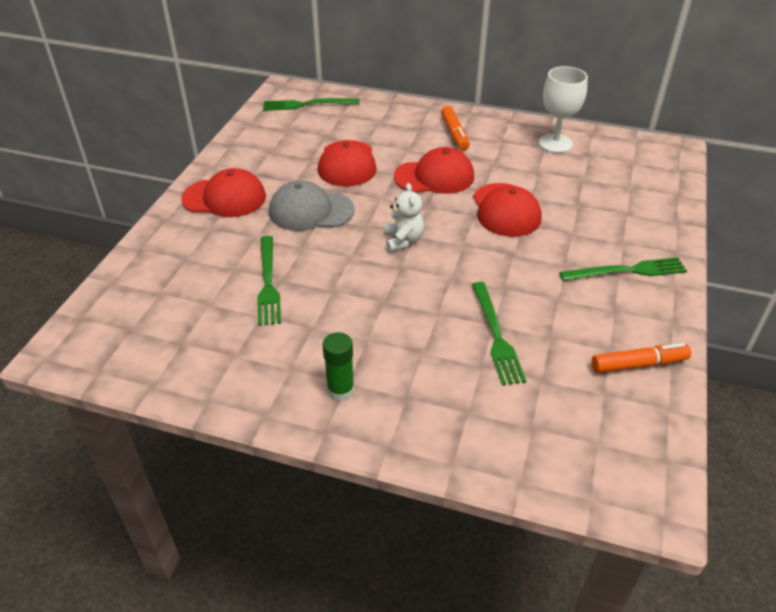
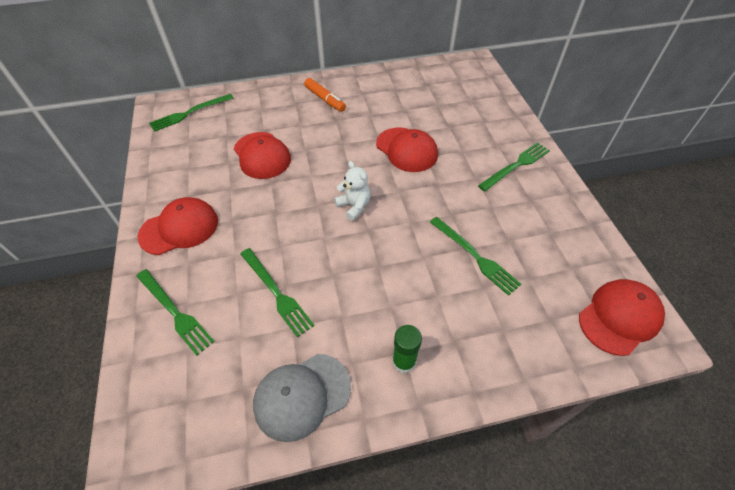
camera: 30 degrees left, 10 degrees up
grey cap [269,180,355,231] -> grey cap moved to [253,354,351,442]
red cap [394,147,474,194] -> red cap moved to [579,279,665,356]
white goblet [539,66,588,153] -> none
orange marker [592,343,691,373] -> none
none -> green fork [136,269,215,356]

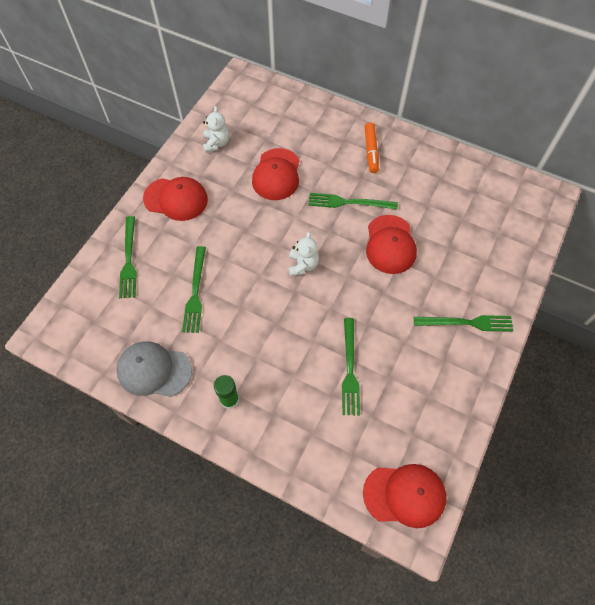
camera: 40 degrees right, 10 degrees up
green fork [149,94,234,132] -> green fork moved to [308,193,398,209]
none -> white teddy bear [203,106,229,153]

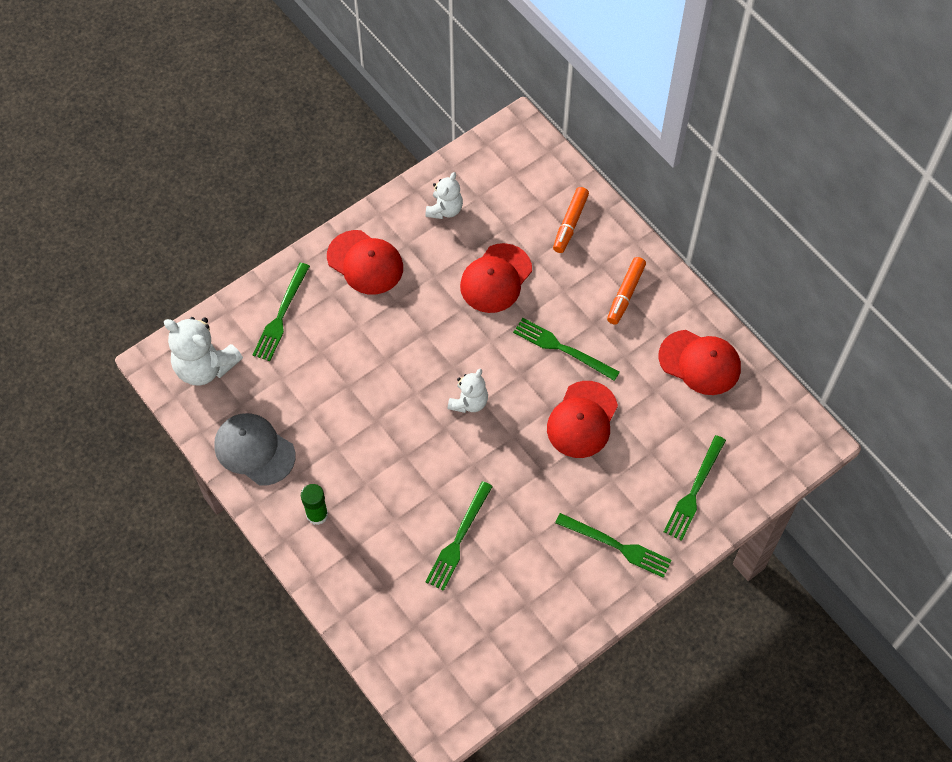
camera: 25 degrees right, 0 degrees up
green fork [182,246,206,333] -> green fork moved to [664,435,726,541]
red cap [363,464,447,528] -> red cap moved to [659,330,741,395]
none -> white teddy bear [164,317,243,386]
none -> orange marker [553,187,589,253]

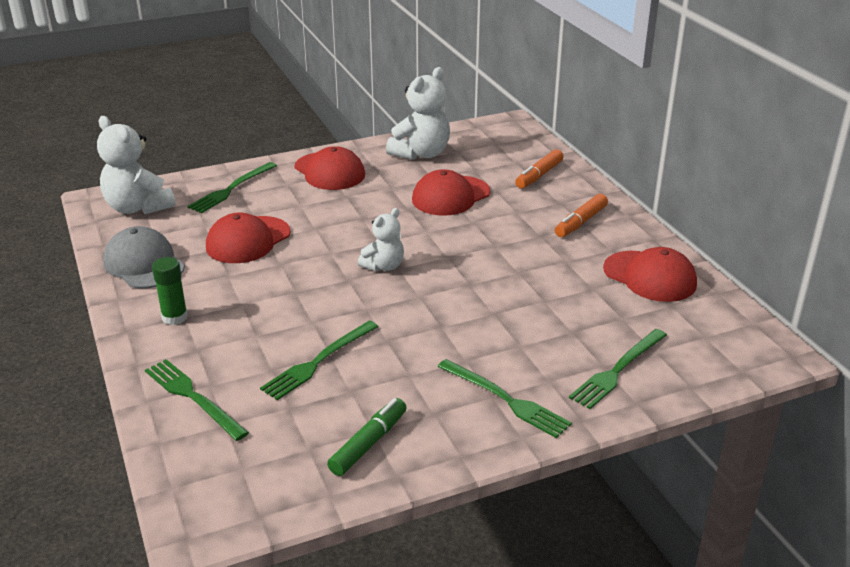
camera: 15 degrees right, 30 degrees down
white teddy bear [425,172,463,219] -> white teddy bear [386,67,450,160], size x1.66
green fork [513,318,620,381] -> green fork moved to [145,359,249,441]
red cap [547,381,618,458] -> red cap moved to [206,212,291,263]
none -> green marker [327,398,407,476]

